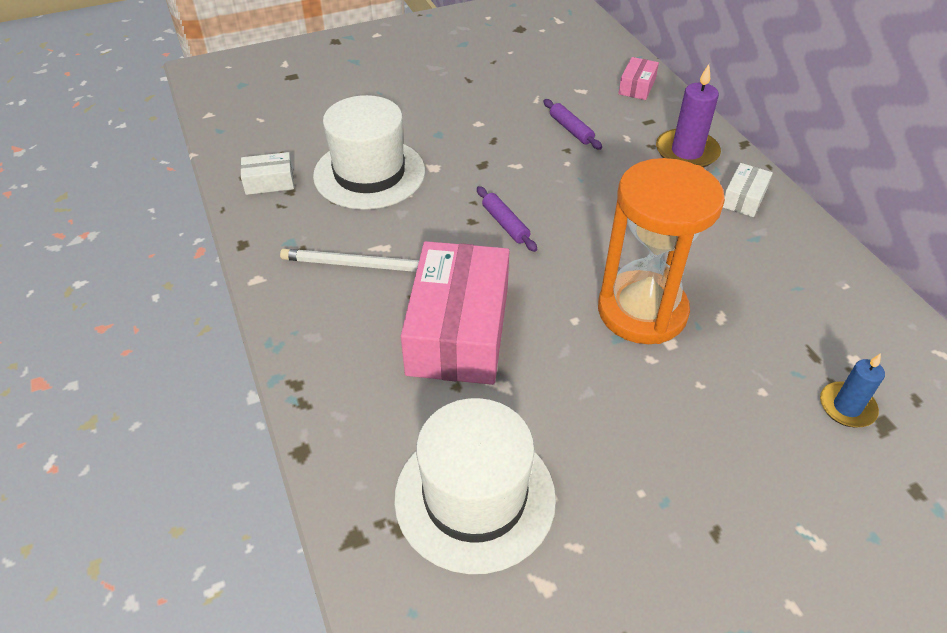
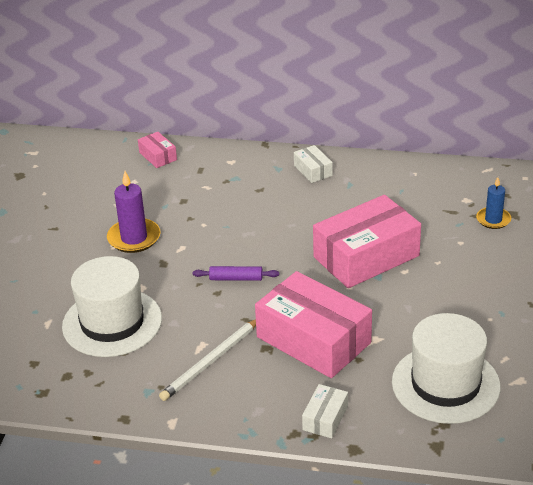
camera: 55 degrees left, 10 degrees down
white box [241,152,294,195] -> white box moved to [302,384,348,438]
purple rolling pin [544,99,602,150] -> none
orange hourglass [598,158,725,344] -> pink box [313,195,421,288]
purple candle [656,64,721,168] -> purple candle moved to [107,171,161,253]

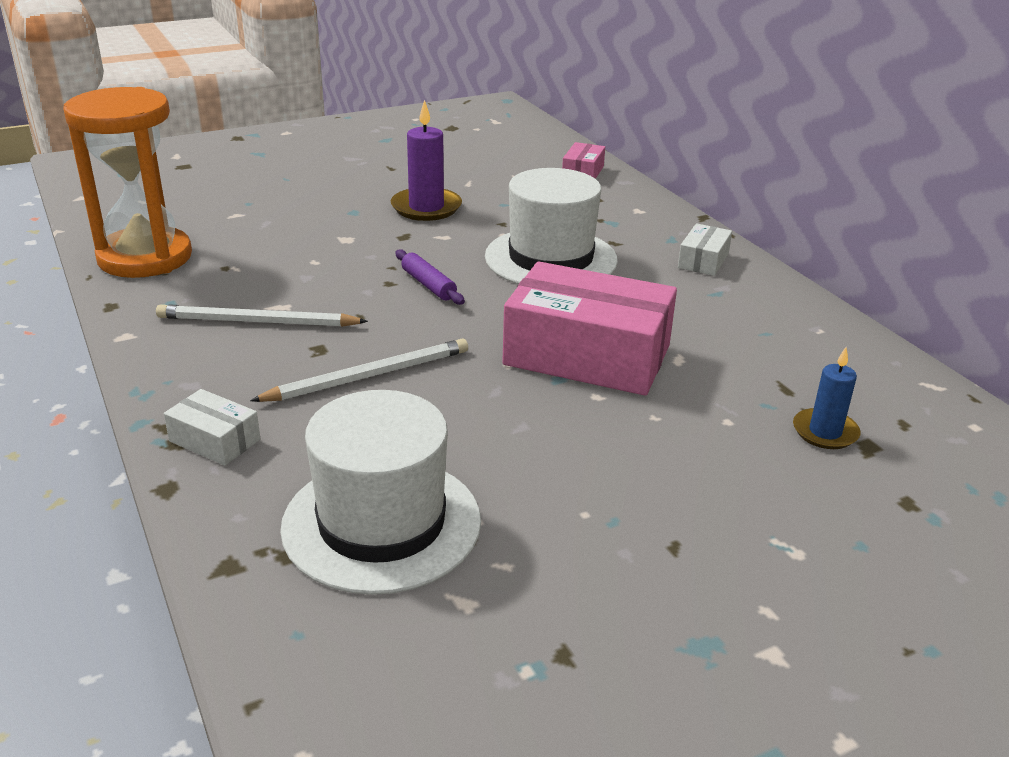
camera: 50 degrees right, 5 degrees down
white hat [62,256,162,357] -> white hat moved to [485,168,618,284]
pink box [255,271,372,378] -> white pencil [250,339,468,402]
white box [302,384,348,438] -> white box turned 45 degrees clockwise [164,389,260,466]
none -> orange hourglass [63,87,192,278]

